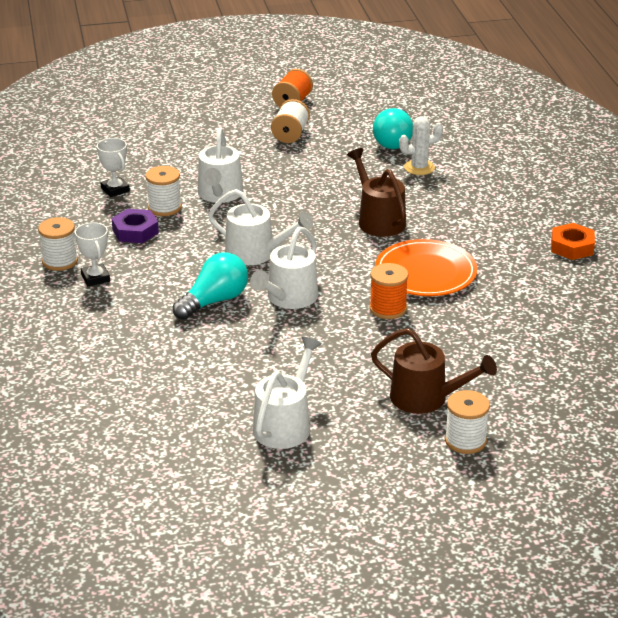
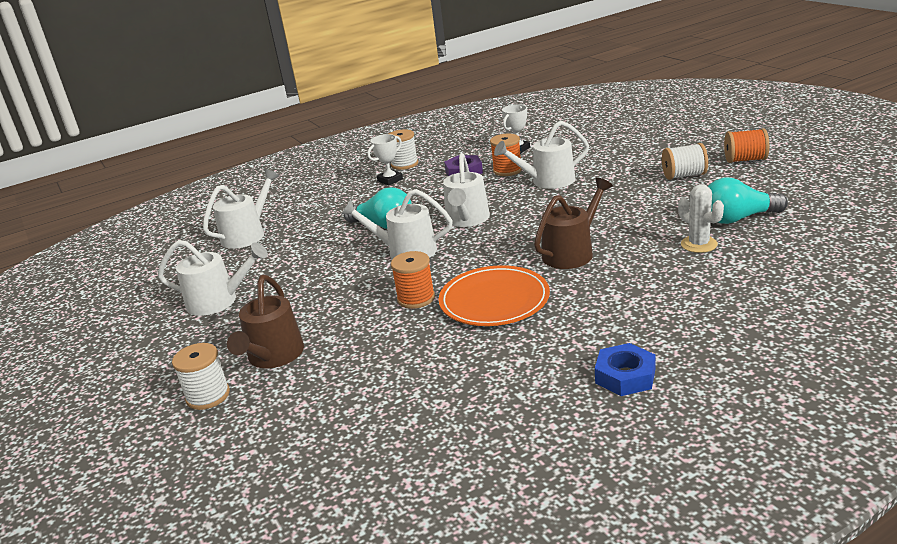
camera: 75 degrees right, 5 degrees down
white spool [145,166,182,216] -> orange spool [490,134,522,176]
orange nut [551,223,595,260] -> blue nut [595,343,656,396]
none -> white watering can [203,169,279,249]

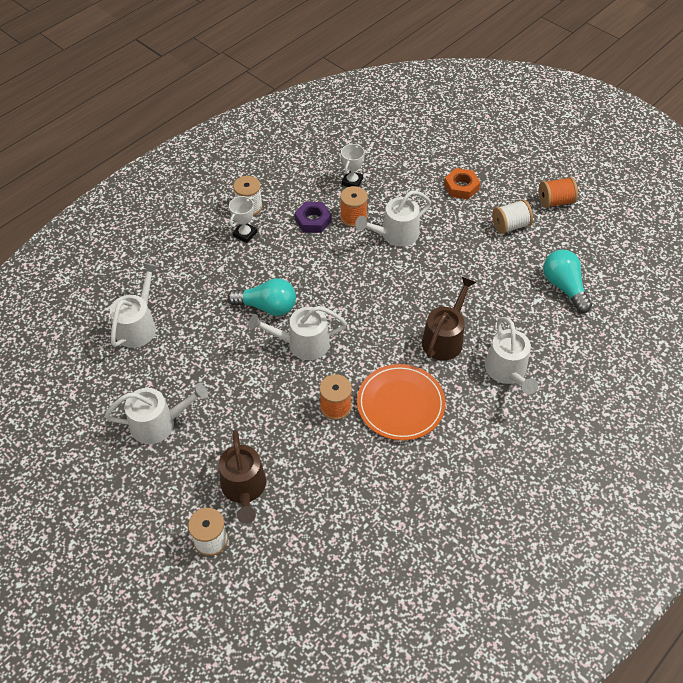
camera: 20 degrees left, 25 degrees up
white watering can [443,153,490,227] -> white watering can moved to [485,317,538,395]
blue nut [595,343,656,396] -> none
white cactus [678,184,724,253] -> none
turquoise light bulb [708,178,788,224] -> turquoise light bulb turned 90 degrees clockwise [543,250,592,313]
none -> orange nut [444,168,480,199]

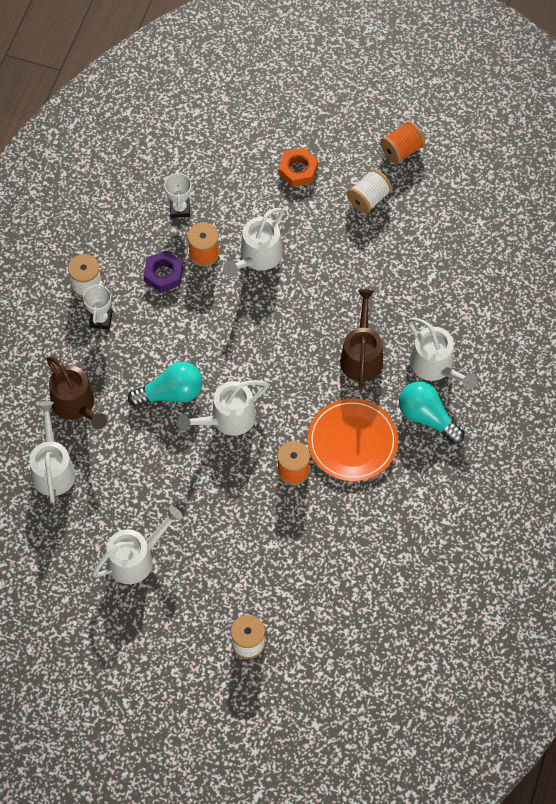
camera: 25 degrees left, 10 degrees up
brown watering can [219,430,266,524] -> brown watering can moved to [46,356,107,429]
turquoise light bulb [543,250,592,313] -> turquoise light bulb moved to [399,381,464,444]

